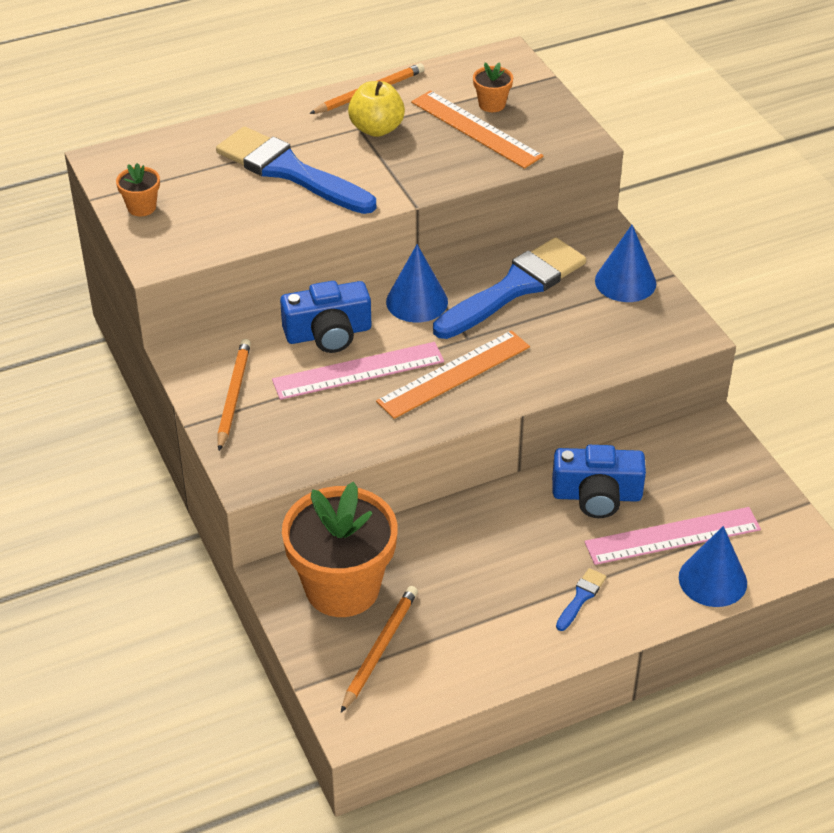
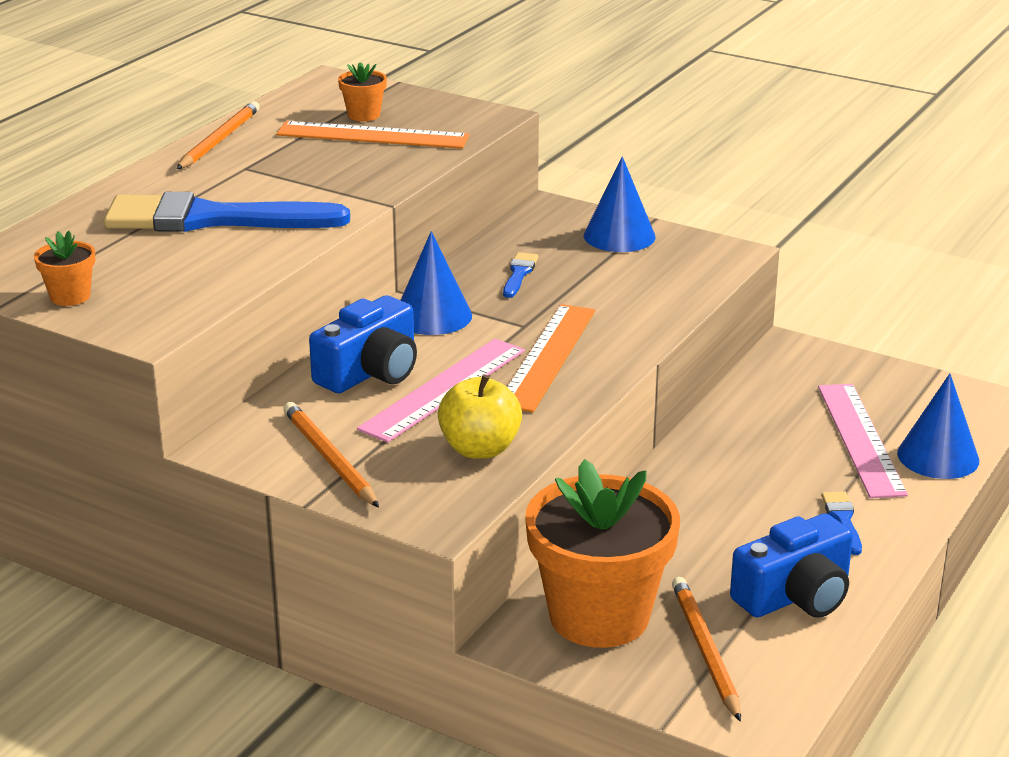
camera: 35 degrees left, 15 degrees down
yellow apple [348,81,405,137] -> yellow apple moved to [438,374,522,459]
blue brush [433,237,586,339] -> blue brush [503,252,538,298], size x0.40
blue camera [552,445,646,518] -> blue camera moved to [730,513,853,617]
pink ruler [584,507,761,565] -> pink ruler turned 45 degrees counterclockwise [818,384,908,498]

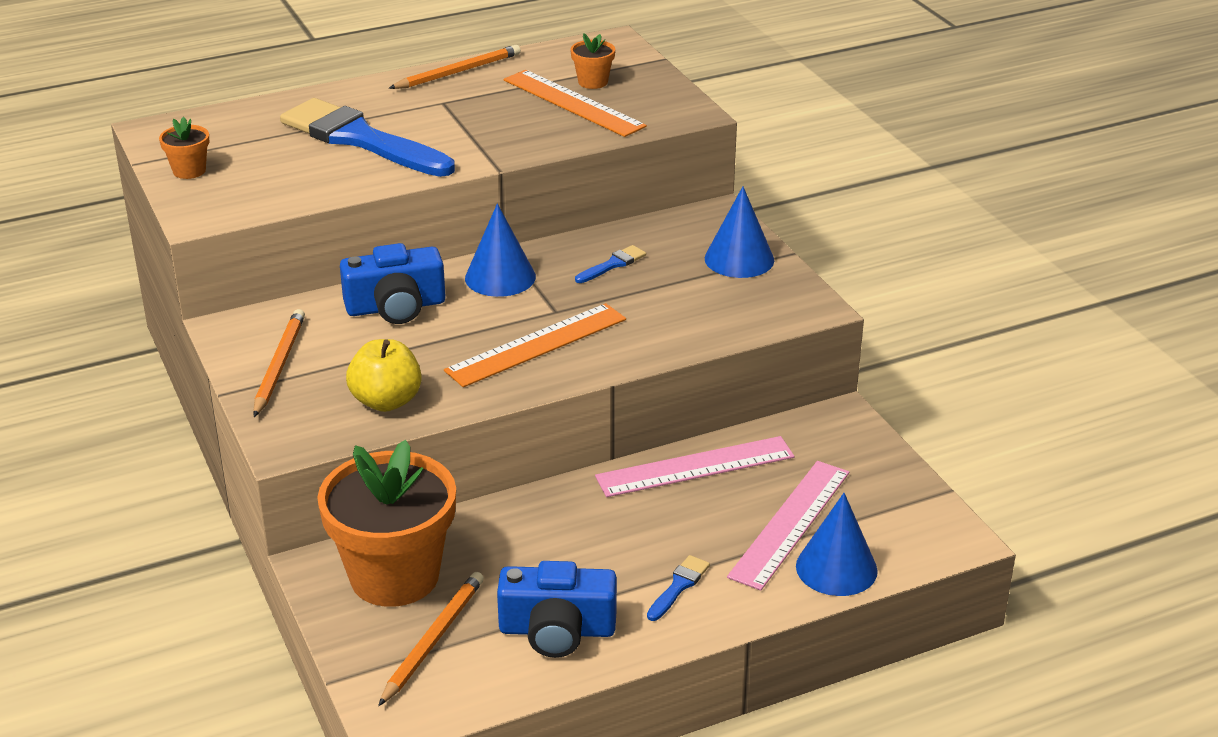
camera: 35 degrees right, 5 degrees up
pink ruler [357,339,525,443] -> pink ruler moved to [595,436,794,497]

